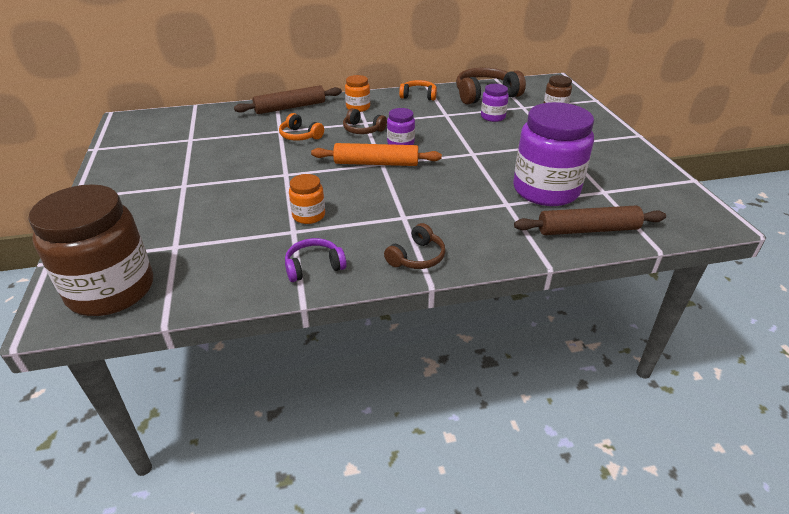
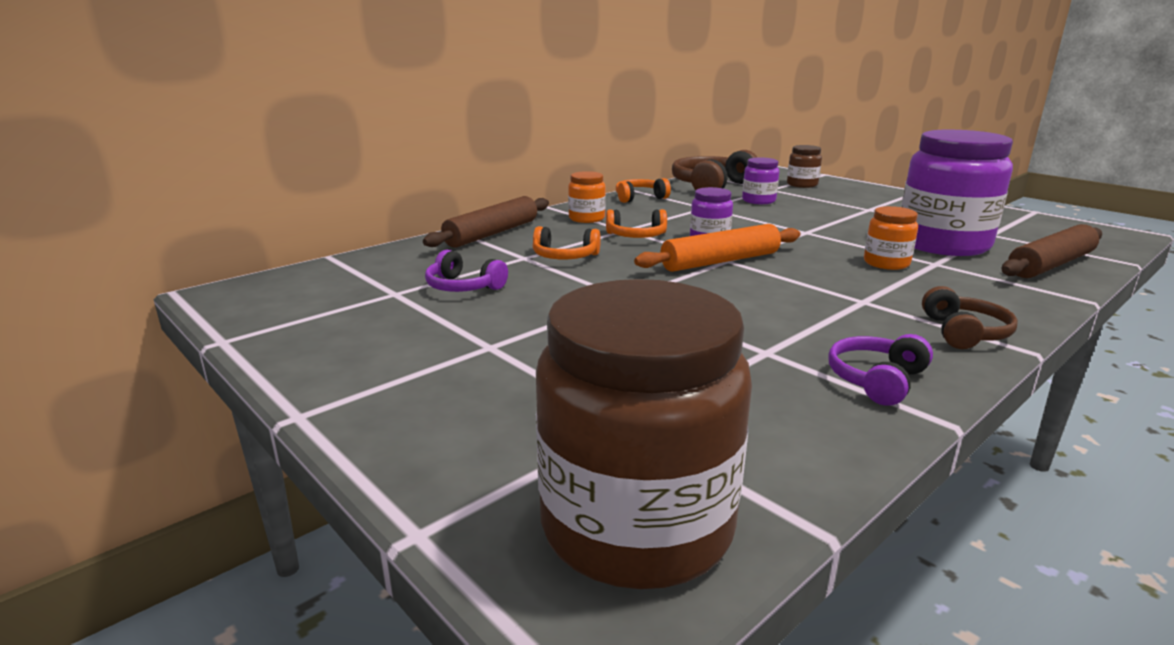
camera: 30 degrees left, 15 degrees down
orange jar [289,174,325,224] -> orange jar moved to [864,206,918,270]
brown headphones [343,108,387,134] -> orange headphones [606,209,667,238]
none -> purple headphones [425,250,508,292]

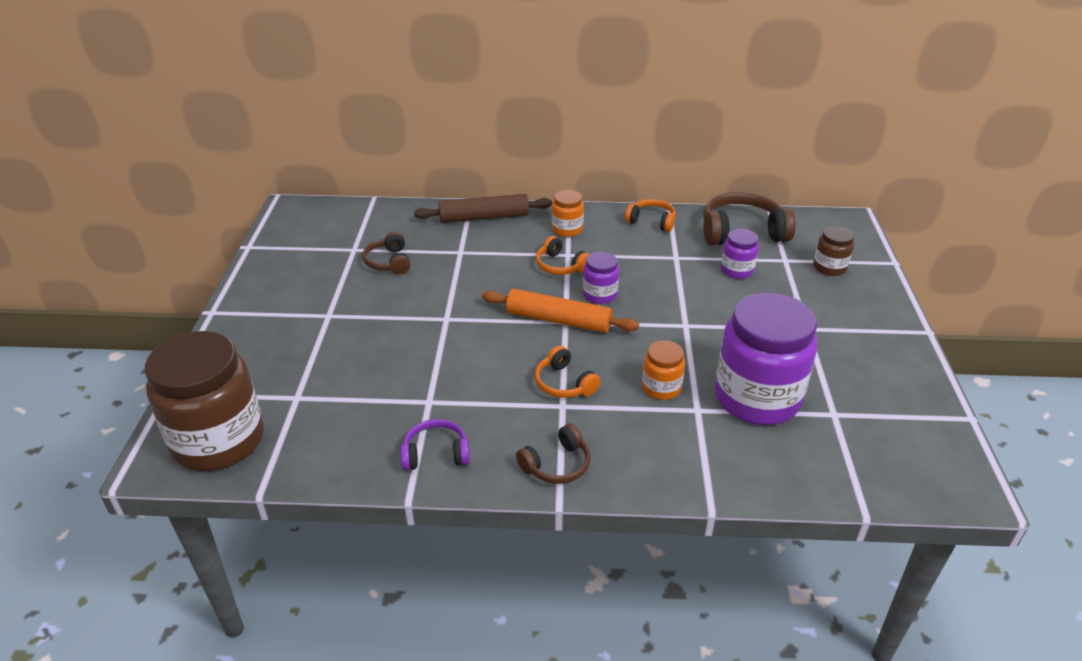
camera: 45 degrees right, 15 degrees up
purple headphones [425,250,508,292] -> brown headphones [362,232,411,274]
orange headphones [533,226,601,259] -> orange headphones moved to [535,346,601,398]
brown rolling pin [1001,224,1102,278] -> none

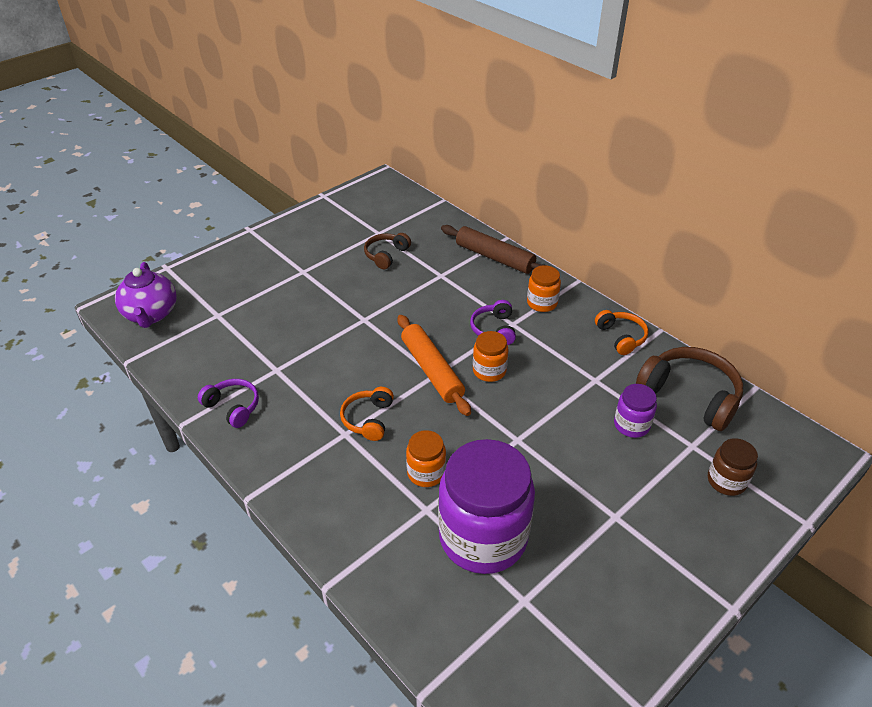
camera: 45 degrees right, 5 degrees up
brown jar [145,331,264,471] -> purple teapot [115,262,177,328]
brown headphones [516,424,590,484] -> none
orange headphones [536,236,590,275] -> purple headphones [470,300,516,345]
purple jar [583,252,619,304] -> orange jar [473,331,508,382]

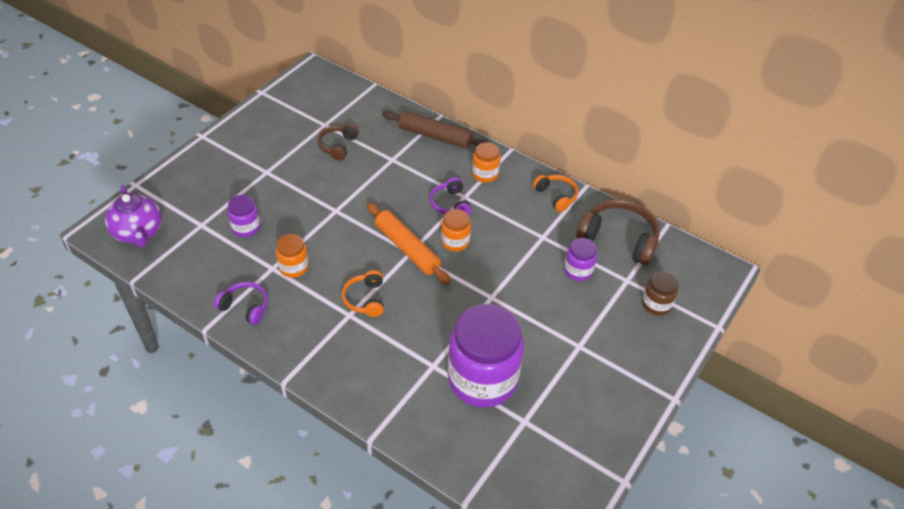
camera: 15 degrees left, 5 degrees up
orange jar [406,430,446,487] -> orange jar moved to [276,234,309,278]
none -> purple jar [227,195,260,237]

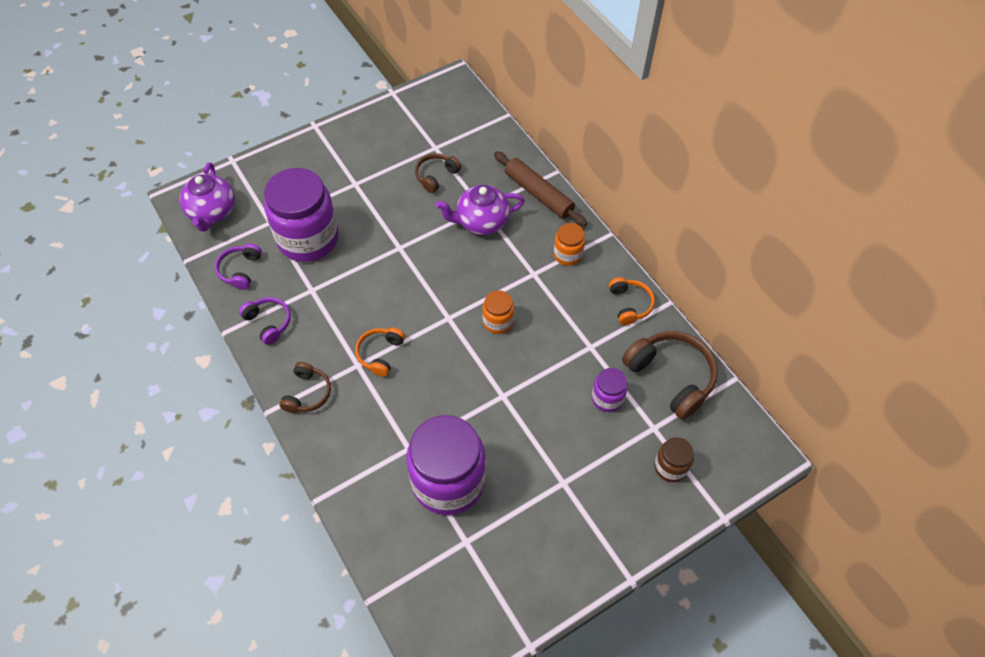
camera: 25 degrees right, 10 degrees up
purple jar [227,195,260,237] -> purple jar [264,168,339,262], size x2.15
orange jar [276,234,309,278] -> none
orange rolling pin [367,203,451,284] -> none
purple headphones [430,177,472,215] -> purple headphones moved to [215,243,262,290]
none -> brown headphones [279,362,331,413]
none -> purple teapot [436,185,525,235]

